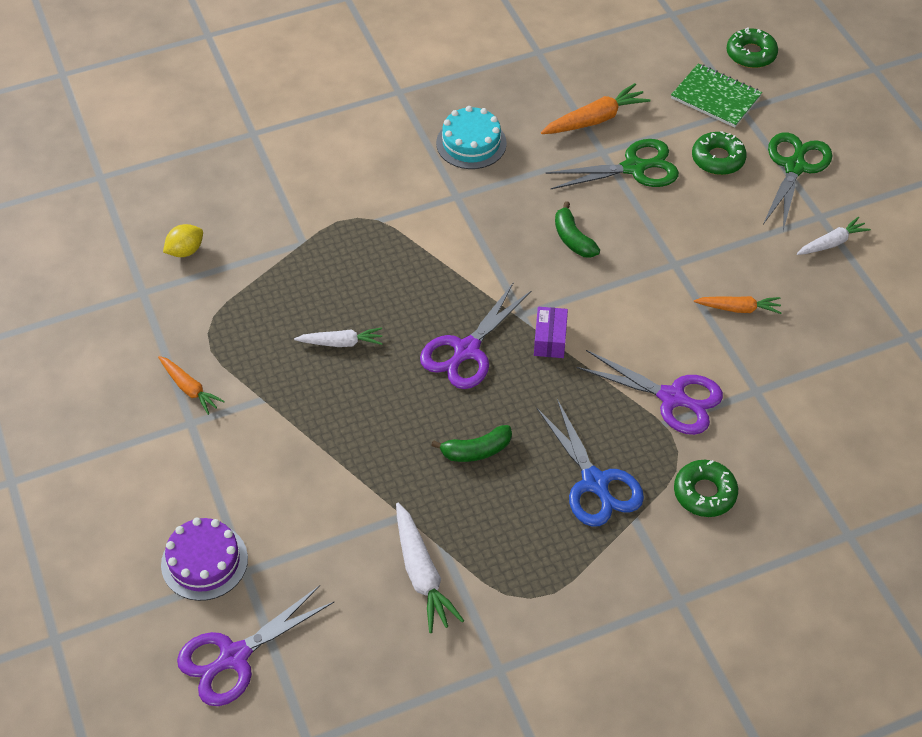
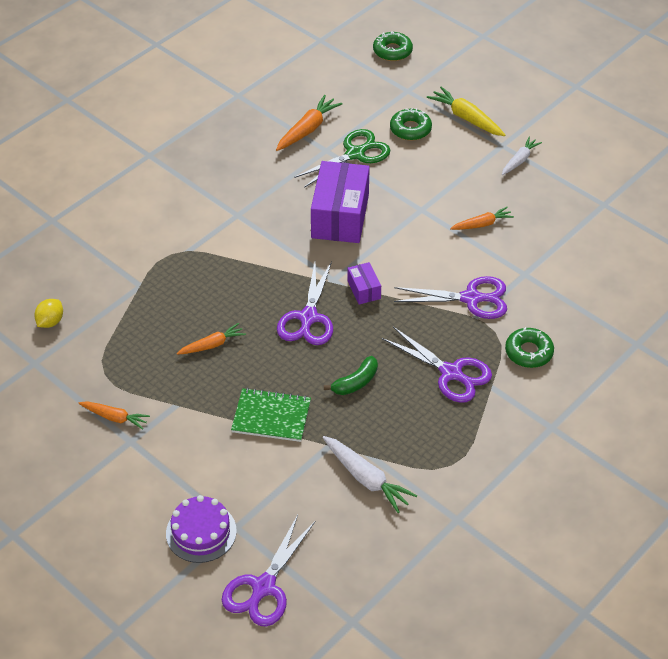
camera: 25 degrees left, 5 degrees down
white carrot [294,328,383,347] -> orange carrot [177,323,246,355]
turquoise cake [436,106,507,169] -> none
blue scissors [537,399,644,527] -> purple scissors [382,327,492,403]
green banana [555,201,600,258] -> purple box [311,161,370,243]
green notebook [671,63,762,128] -> green notebook moved to [231,388,311,442]
green scissors [763,132,833,230] -> yellow carrot [427,87,505,136]

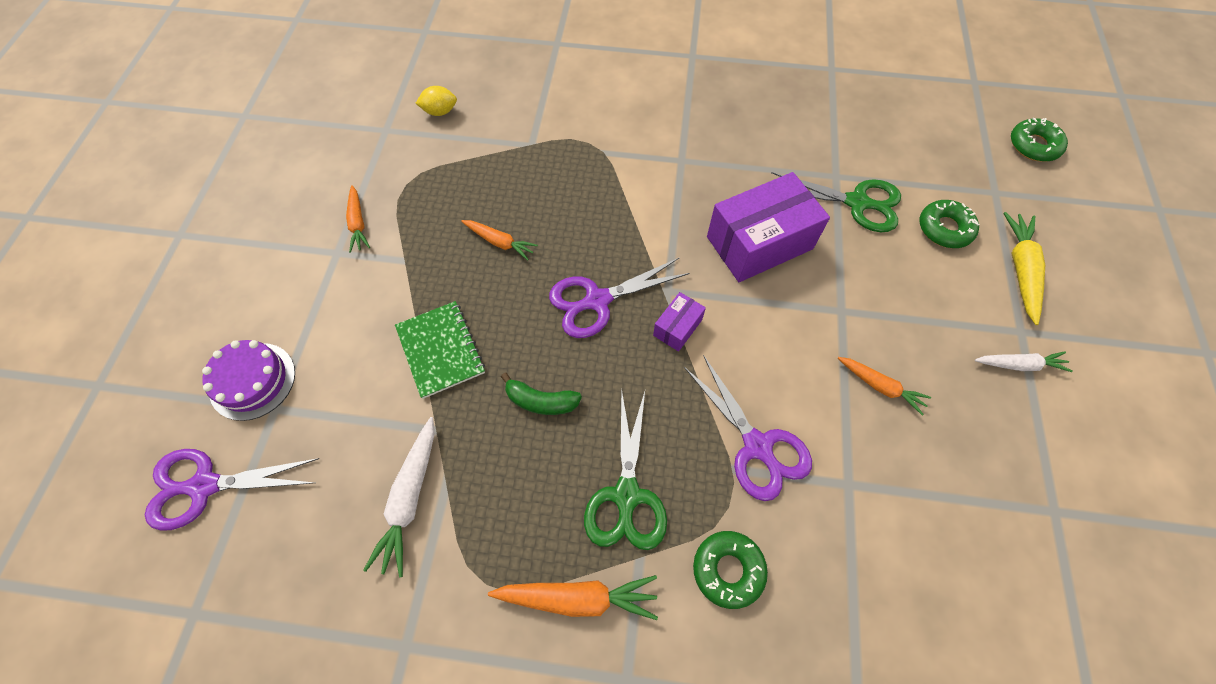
camera: 55 degrees right, 15 degrees up
orange carrot [276,95,342,151] -> orange carrot moved to [488,575,658,620]
purple scissors [382,327,492,403] -> green scissors [584,388,667,550]

